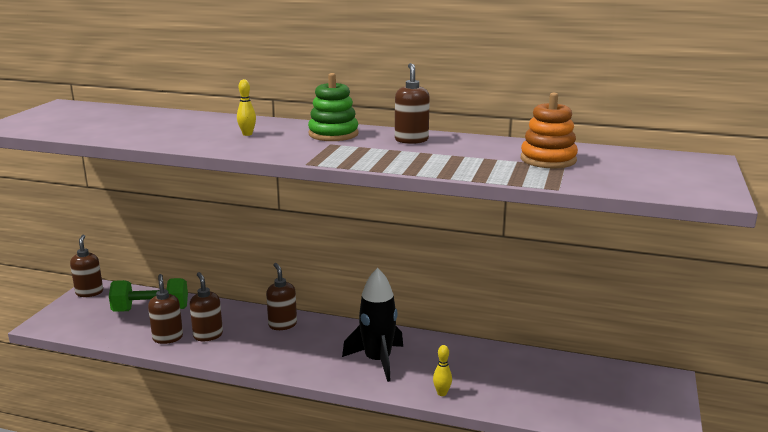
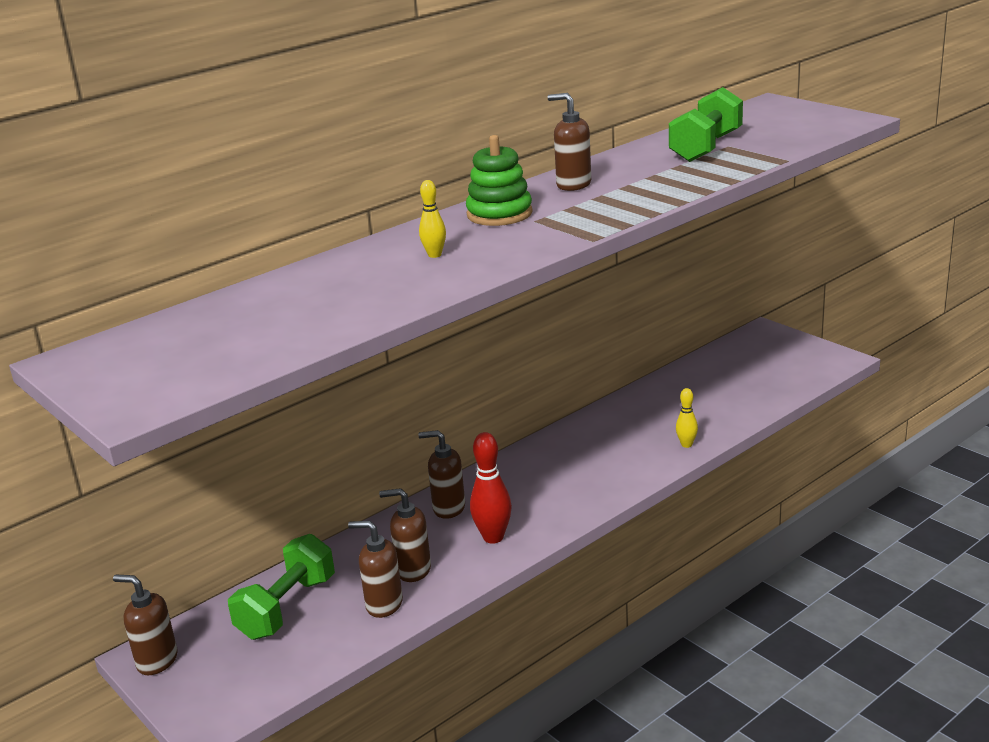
camera: 55 degrees left, 5 degrees up
black rocket [342,268,403,382] -> none
orange stacking toy [521,93,578,169] -> green dumbbell [669,87,743,162]
none -> red bowling pin [470,432,512,544]

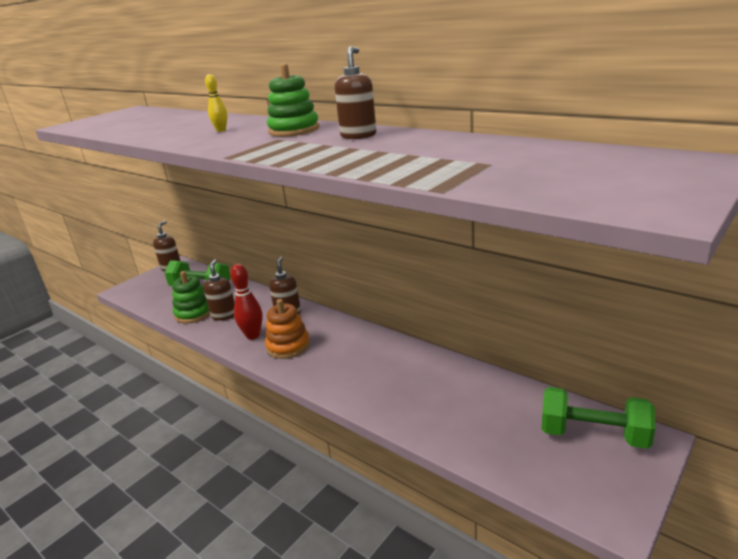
camera: 80 degrees right, 0 degrees up
brown soap dispenser [348,521,403,618] -> green stacking toy [172,271,210,324]
green dumbbell [669,87,743,162] -> green dumbbell moved to [541,387,655,449]
yellow bowling pin [676,388,698,448] -> none
none -> orange stacking toy [265,299,310,359]

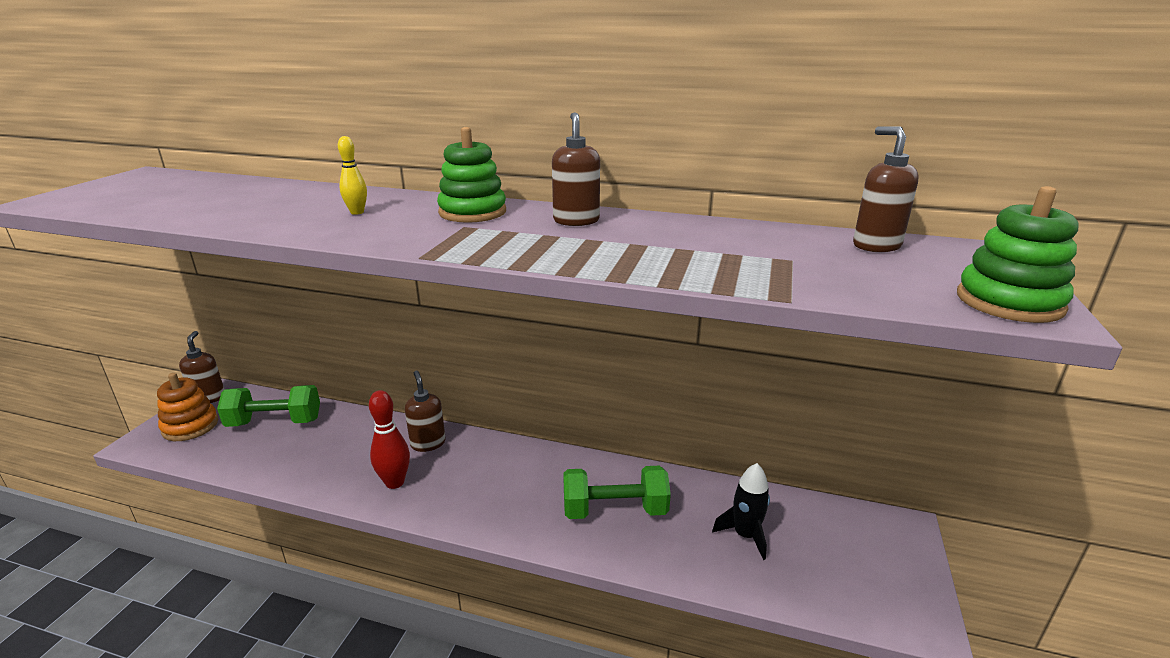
camera: 25 degrees left, 0 degrees up
green stacking toy [172,271,210,324] -> green stacking toy moved to [957,186,1079,323]
brown soap dispenser [203,259,235,321] -> brown soap dispenser moved to [853,127,919,252]
orange stacking toy [265,299,310,359] -> orange stacking toy moved to [157,373,218,441]
green dumbbell [541,387,655,449] -> green dumbbell moved to [563,466,671,519]
none -> black rocket [712,463,770,560]

